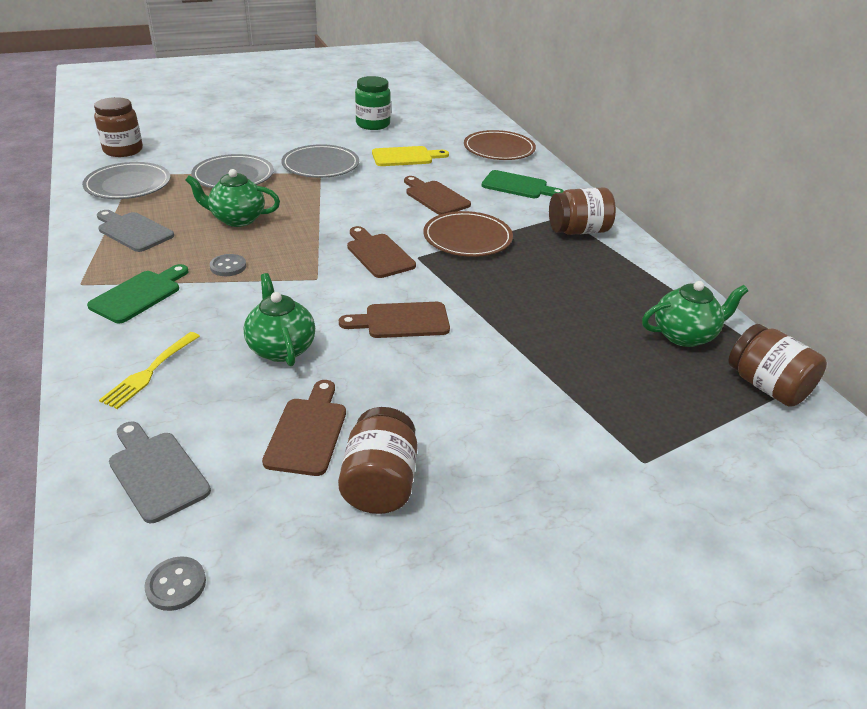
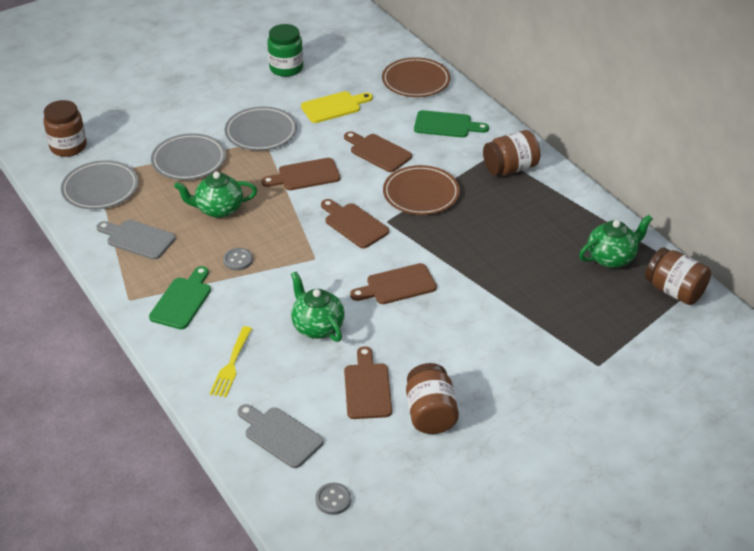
camera: 10 degrees left, 5 degrees up
none -> brown cutting board [261,158,340,190]

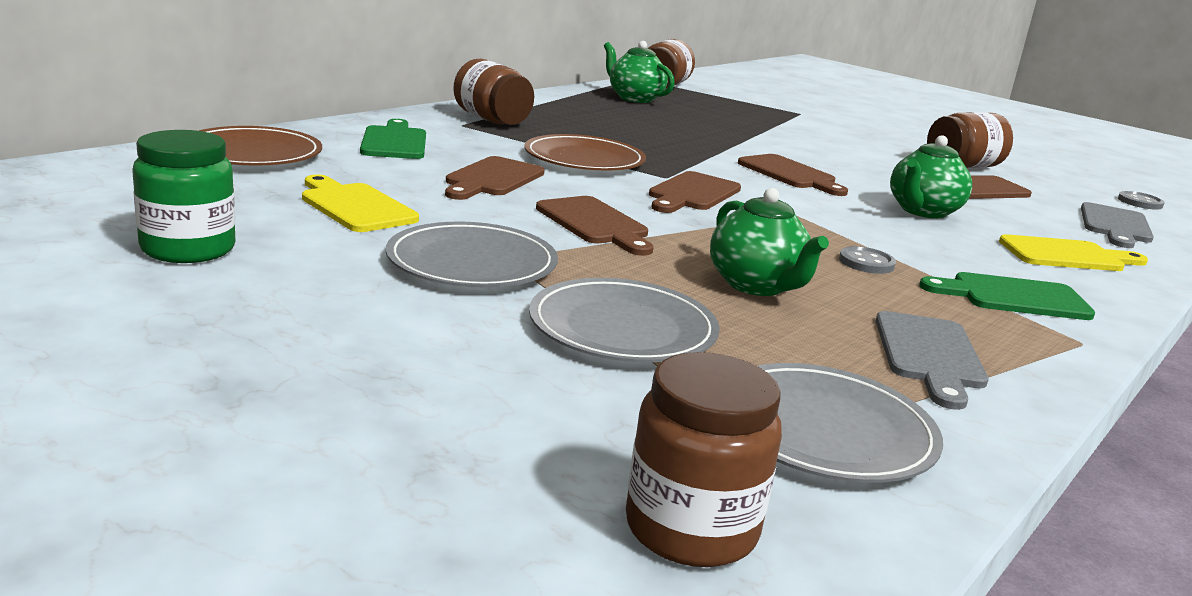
camera: 110 degrees left, 20 degrees down
yellow fork [210,326,252,397] -> yellow cutting board [999,234,1148,271]

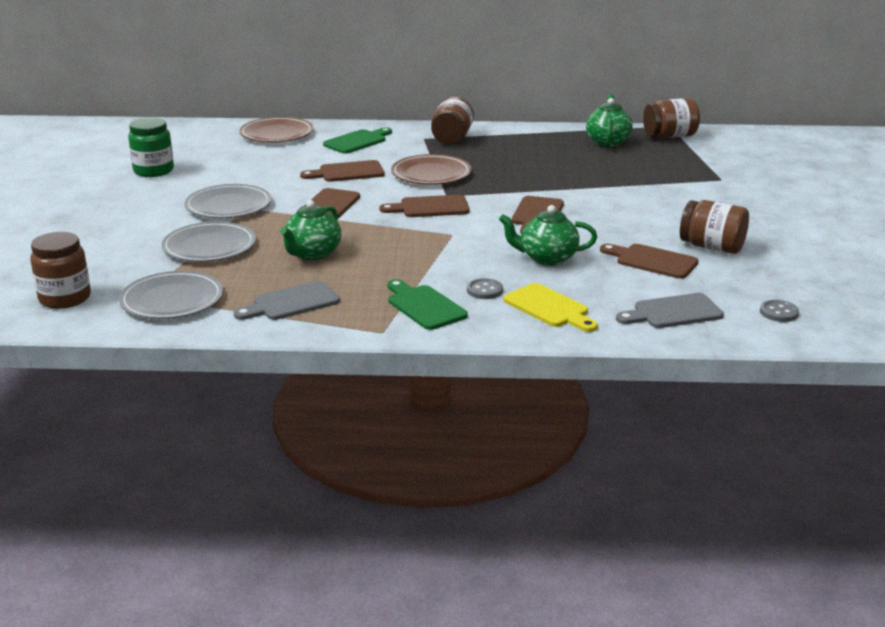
camera: 55 degrees right, 5 degrees up
yellow cutting board [302,175,419,232] -> none
grey button [839,246,896,274] -> grey button moved to [467,278,503,299]

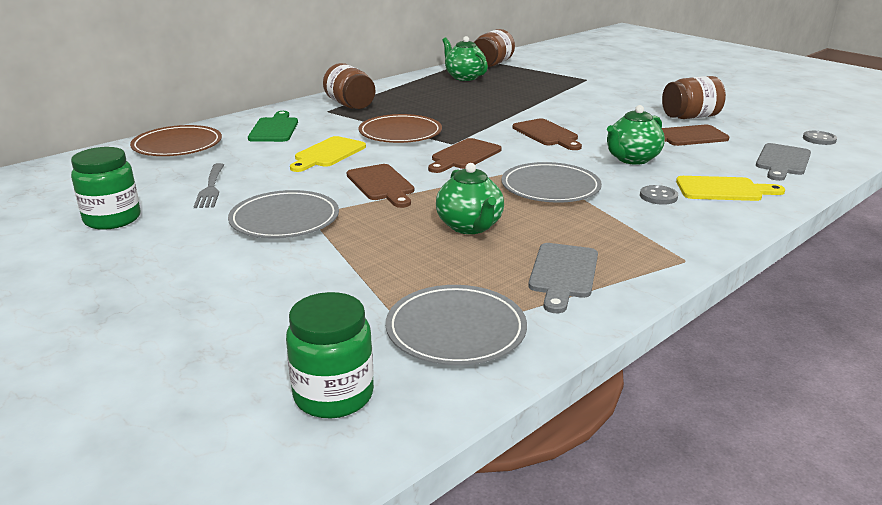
camera: 45 degrees left, 0 degrees up
brown jar [30,232,91,309] -> green jar [286,292,374,418]
grey plate [162,222,256,262] -> grey plate moved to [501,162,602,203]
brown cutting board [300,160,385,182] -> yellow cutting board [290,136,366,172]
green cutting board [387,279,468,330] -> none
none -> grey fork [193,163,224,208]

